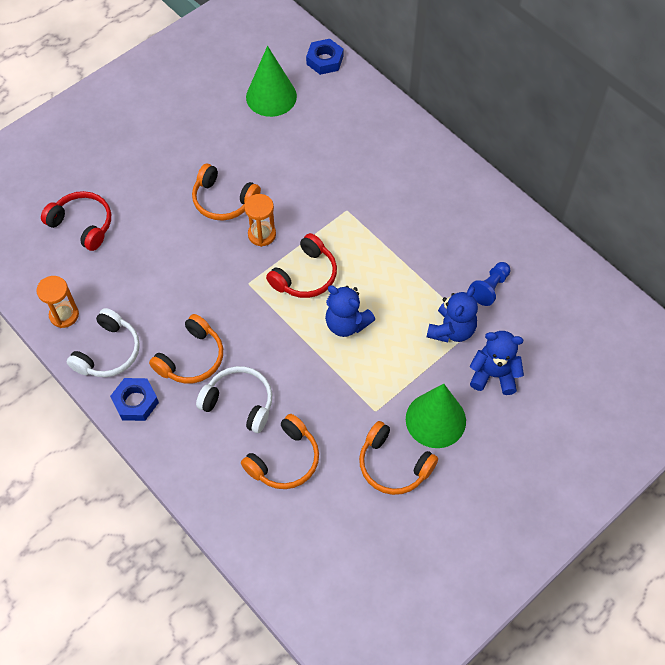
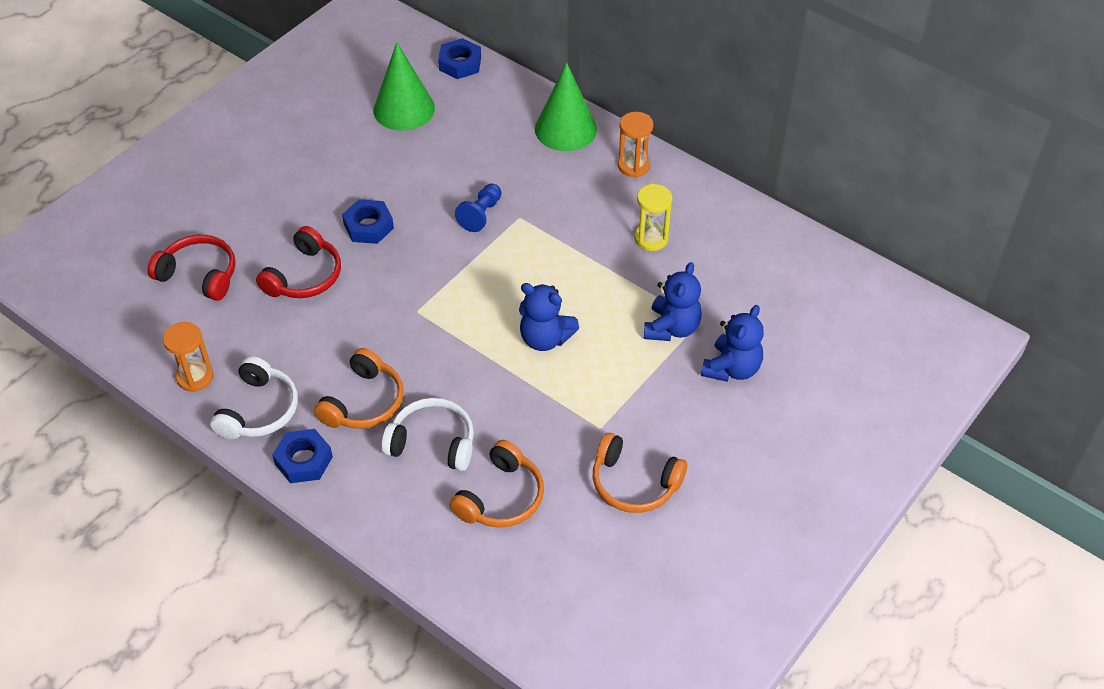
camera: 10 degrees left, 10 degrees down
orange headphones [192,164,261,221] -> blue nut [342,199,394,244]
orange hourglass [244,194,276,247] -> orange hourglass moved to [618,112,653,178]
red headphones [266,233,337,298] -> red headphones moved to [256,226,341,298]
green cone [406,384,466,448] -> green cone moved to [535,62,597,151]
blue pawn [469,262,510,306] -> blue pawn moved to [455,183,502,232]
blue teddy bear [470,331,524,395] -> blue teddy bear turned 120 degrees clockwise [701,305,764,382]
none -> yellow hourglass [635,184,672,251]

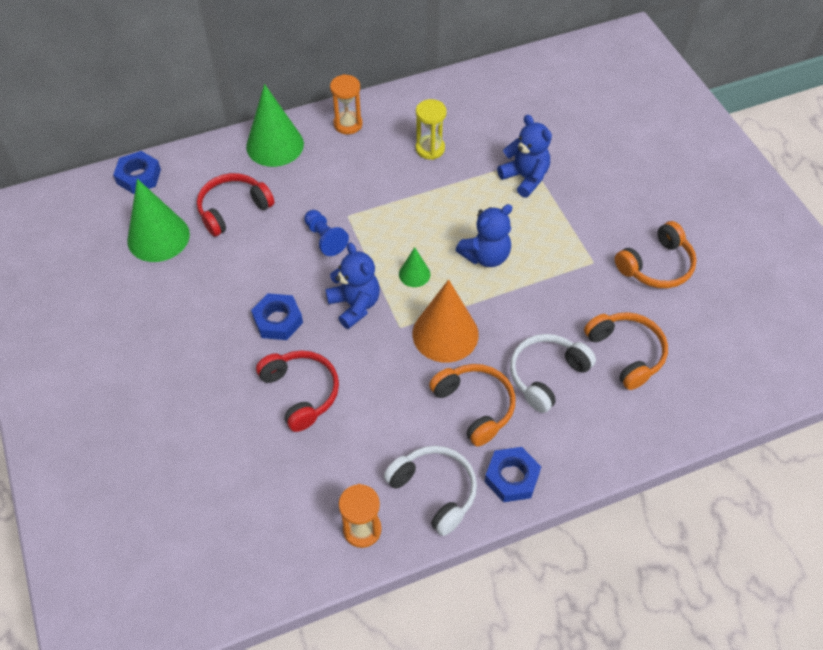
camera: 60 degrees left, 5 degrees up
red headphones [148,235,236,301] -> red headphones moved to [197,173,275,237]
blue teddy bear [701,305,764,382] -> blue teddy bear moved to [325,243,380,329]
none -> green cone [399,247,430,287]
none -> orange cone [412,280,479,363]

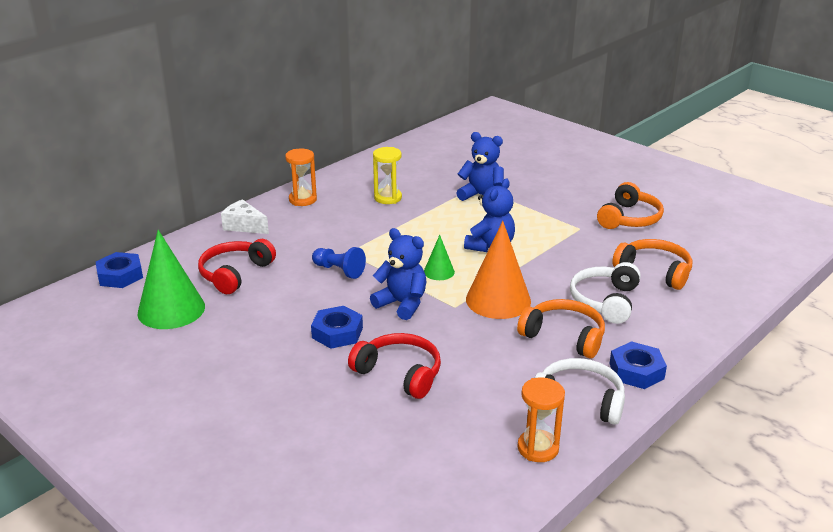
camera: 25 degrees left, 25 degrees down
green cone [246,84,304,167] -> white cheese [221,199,269,234]

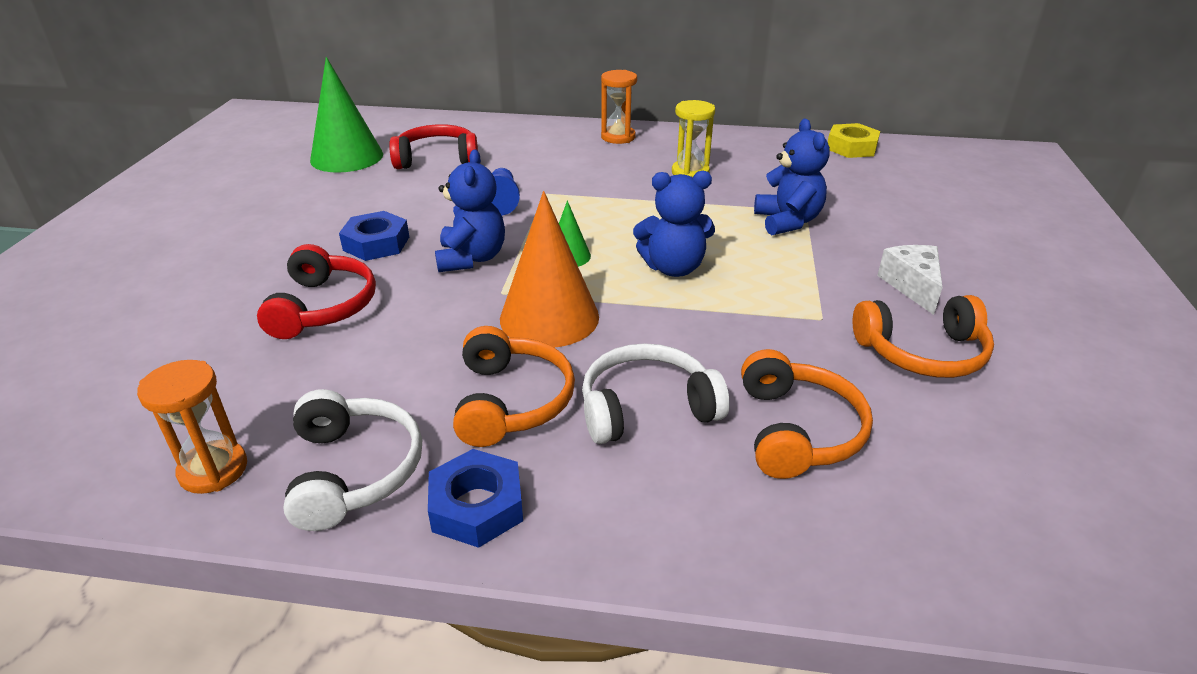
camera: 55 degrees right, 5 degrees up
blue nut [96,252,143,288] -> none
white cheese [221,199,269,234] -> white cheese moved to [877,245,943,315]
none -> yellow nut [828,123,880,158]

